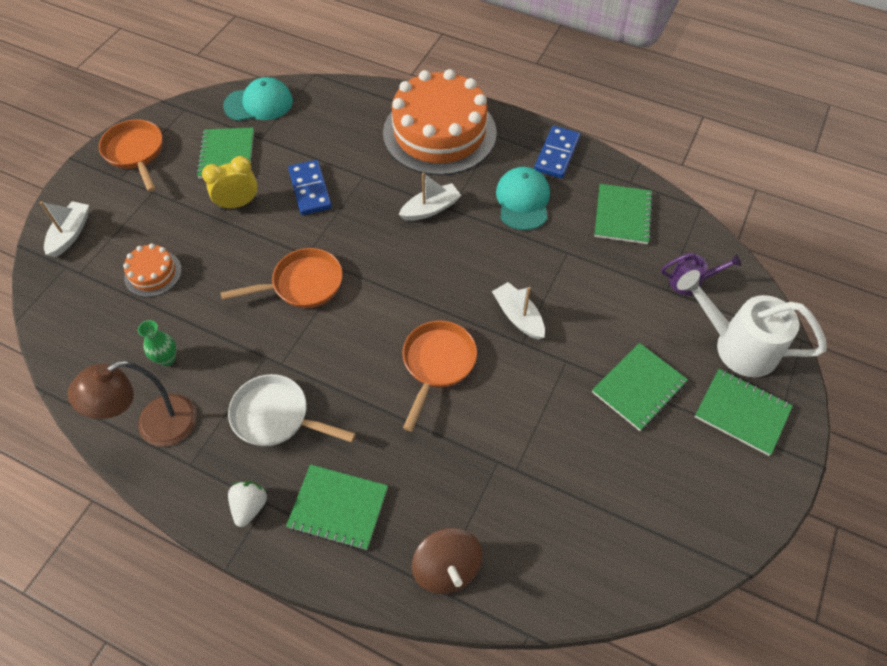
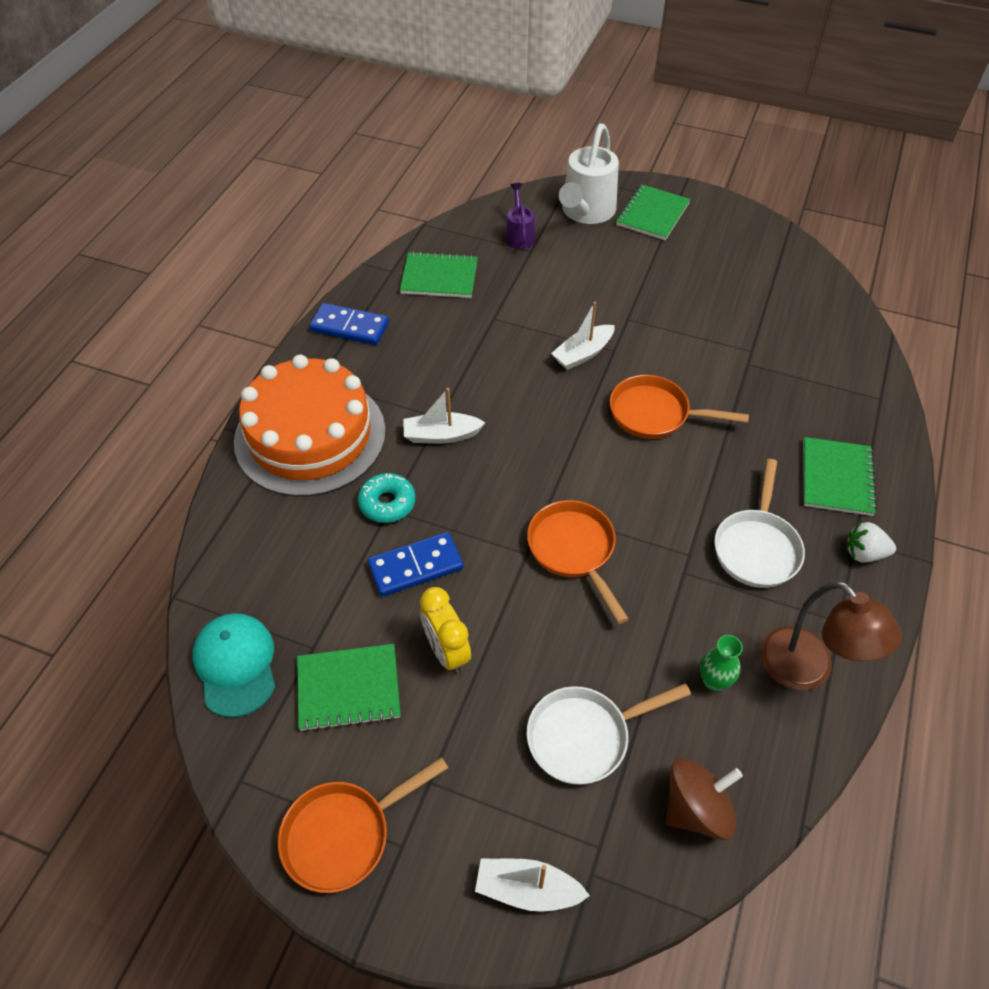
camera: 95 degrees left, 5 degrees down
orange cake [123,243,182,297] -> white pan [527,683,691,785]
white boat [399,173,461,221] -> white boat turned 60 degrees counterclockwise [403,388,485,444]
brown spinning top [412,528,483,594] -> brown spinning top moved to [666,758,743,840]
turquoise cap [496,167,550,230] -> none
green notebook [592,343,688,431] -> none
none -> turquoise donut [358,473,416,523]

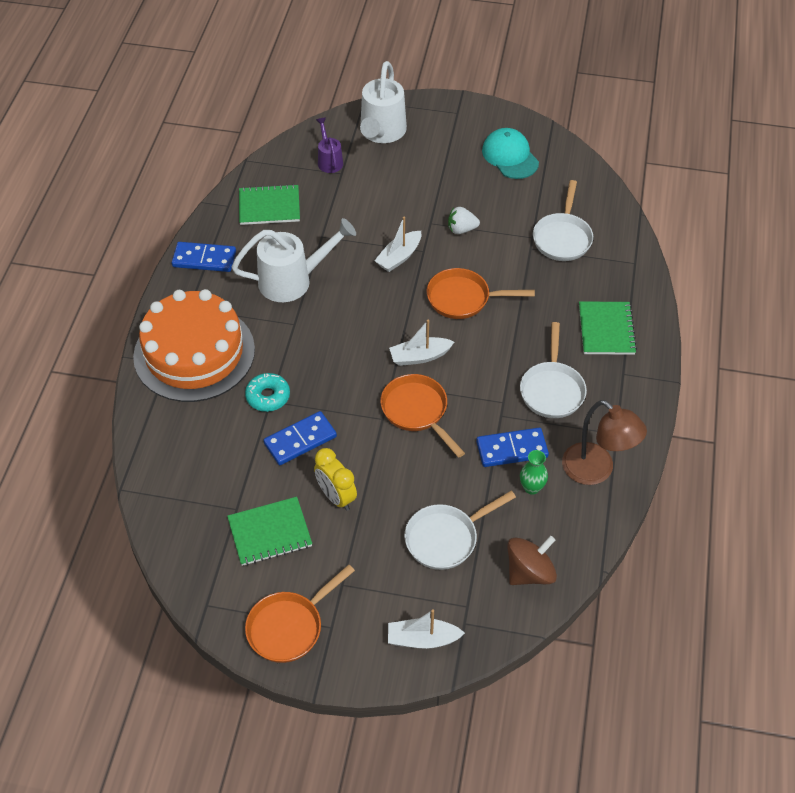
camera: 10 degrees left, 0 degrees up
turquoise cap [192,613,275,718] -> turquoise cap moved to [482,128,539,179]
white boat [403,388,485,444] -> white boat moved to [389,320,454,366]
green notebook [616,184,691,240] -> none
white strawberry [846,522,896,563] -> white strawberry moved to [448,207,480,234]
none -> white watering can [232,218,356,302]
none -> blue domino [476,428,549,467]
none -> white pan [533,180,593,261]

